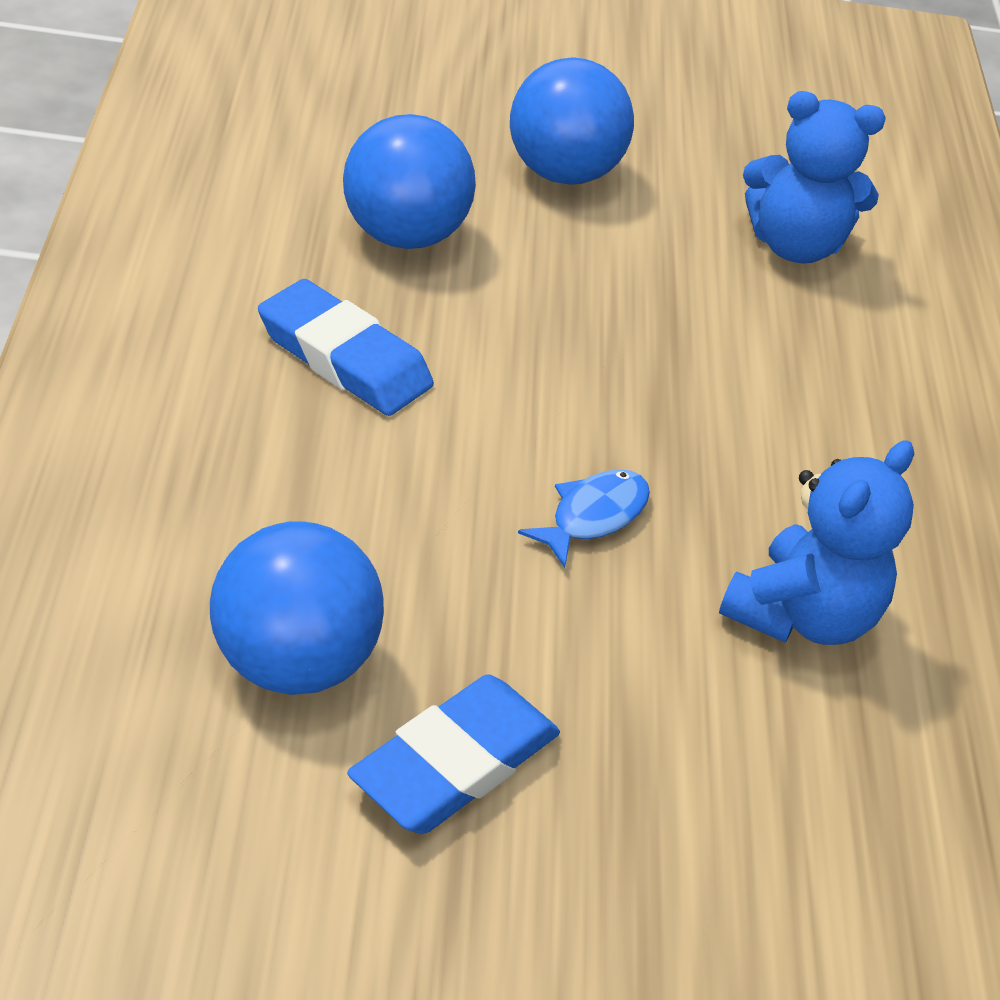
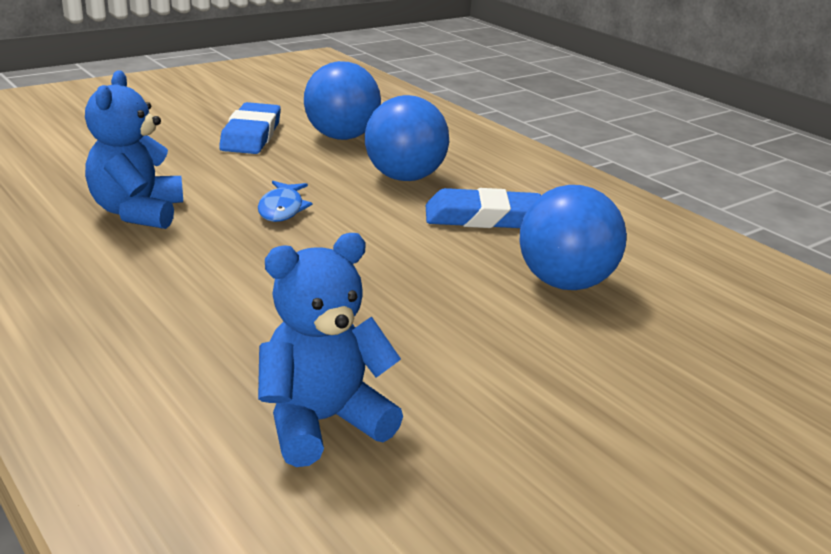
camera: 145 degrees right, 15 degrees down
blue ball [510,57,634,185] -> blue ball moved to [365,95,449,181]

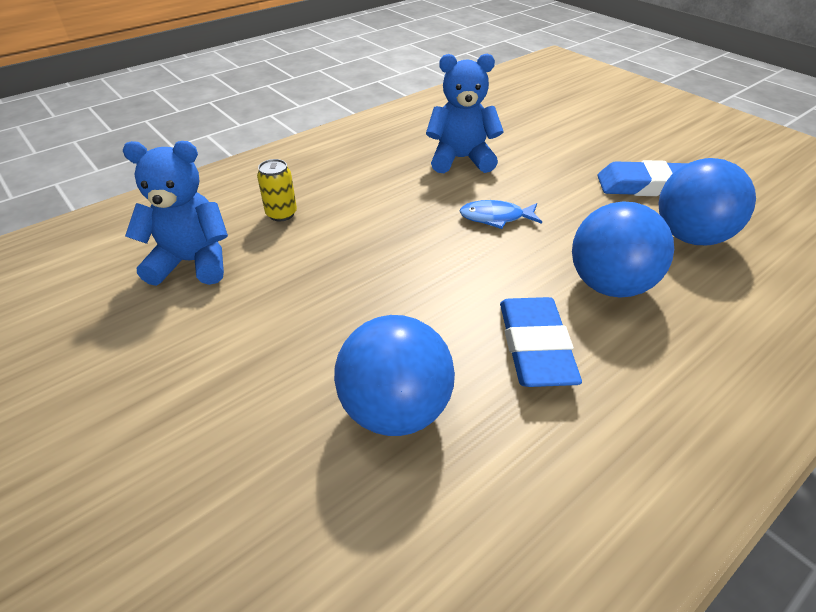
camera: 90 degrees right, 15 degrees up
blue teddy bear [258,233,403,467] -> blue teddy bear turned 60 degrees counterclockwise [122,141,228,286]
none -> yellow can [257,159,297,221]

